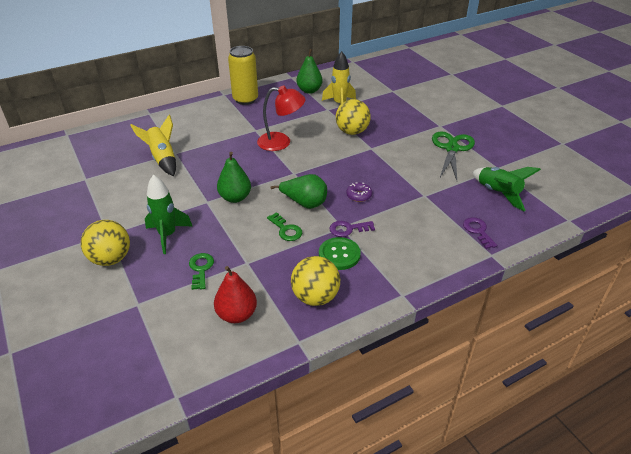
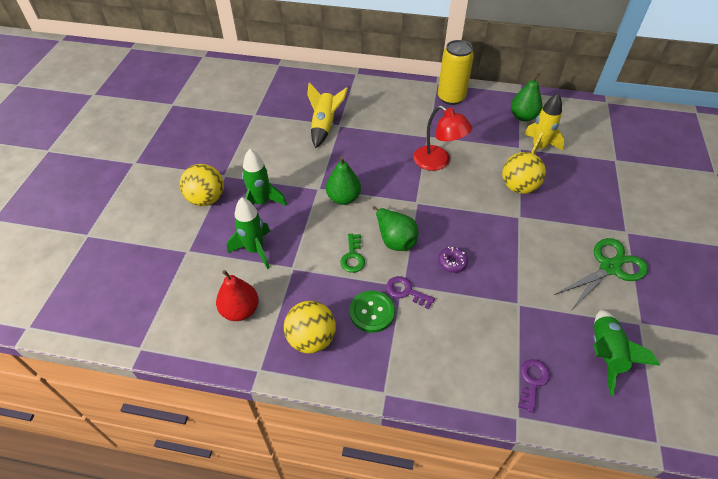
camera: 40 degrees right, 10 degrees up
green key [189,253,214,290] -> green rocket [227,197,270,269]

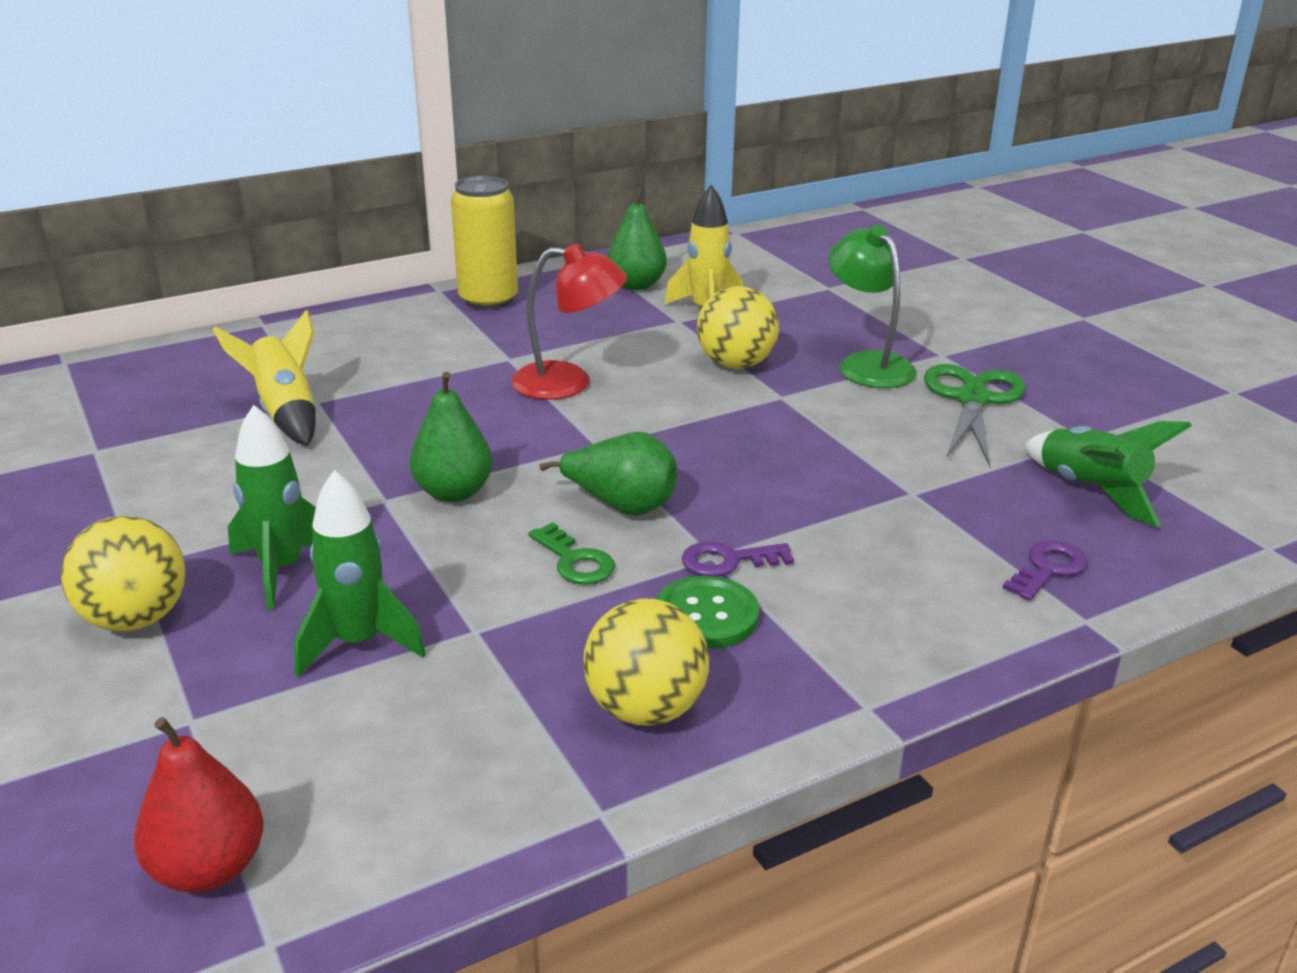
camera: 40 degrees left, 20 degrees down
red pear [216,270,259,321] -> red pear moved to [133,717,264,893]
purple donut [438,247,468,273] -> none
purple key [518,359,550,413] -> purple key turned 60 degrees clockwise [1003,540,1088,601]
none -> green lamp [829,225,917,388]

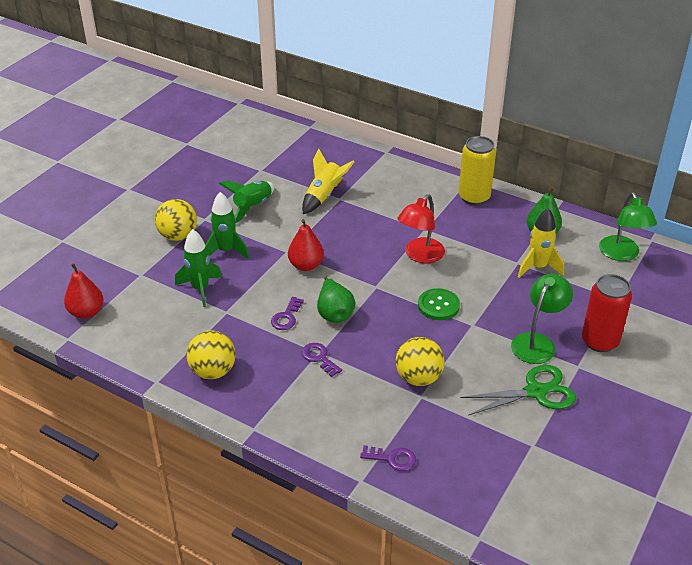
camera: 60 degrees right, 10 degrees up
green pear [410,372,493,502] -> red pear [288,219,324,271]
red lamp [511,244,627,400] -> red lamp turned 60 degrees clockwise [397,194,445,263]
green key [529,522,615,584] -> purple key [271,297,304,330]
green button [656,576,759,649] -> green button moved to [418,288,460,320]
yellow ball [697,286,779,369] -> yellow ball moved to [396,337,445,386]
green rocket [1024,421,1192,527] -> green rocket moved to [219,180,274,224]
none -> red can [582,274,632,352]
none -> green lamp [599,192,657,261]

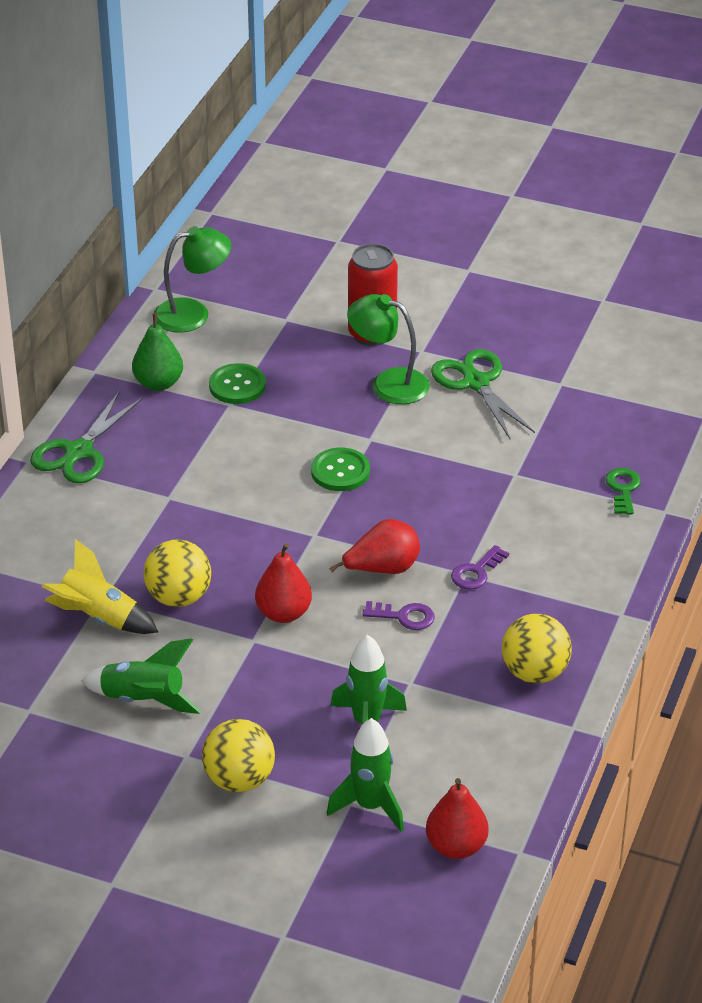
camera: 100 degrees left, 0 degrees up
green rocket [206,192,249,259] -> green rocket moved to [327,718,404,832]
green pear [317,277,355,323] -> red pear [329,519,420,574]
purple key [360,445,416,471] -> green key [606,468,641,515]
yellow ball [396,337,445,386] -> yellow ball moved to [143,539,211,607]
red lamp [397,194,445,263] -> none
yellow can [459,136,496,205] -> green scissors [30,390,143,483]
yellow rocket [518,208,564,278] -> green button [209,363,266,404]

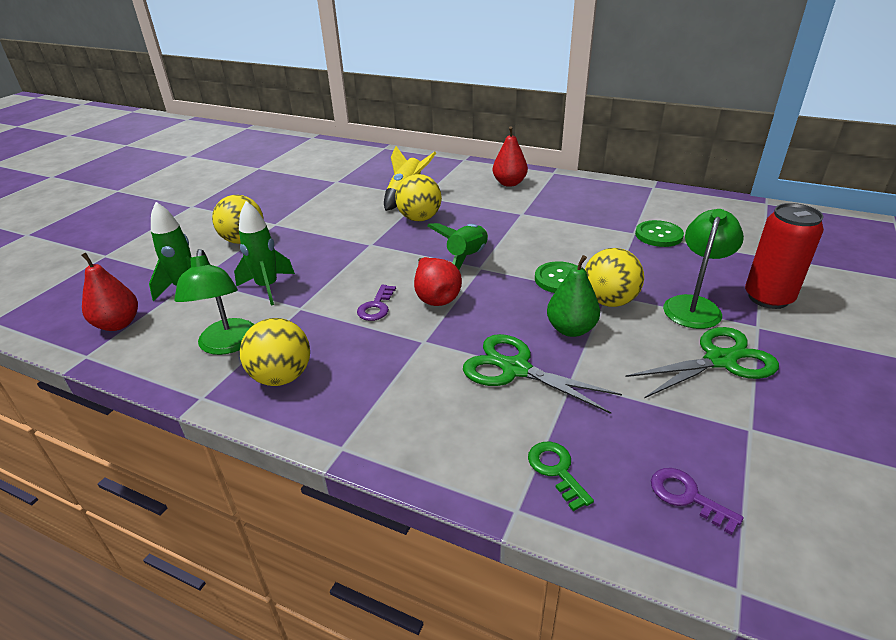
camera: 95 degrees right, 5 degrees down
green scissors [30,390,143,483] -> green scissors moved to [463,334,622,414]
green rocket [81,638,201,714] -> green rocket moved to [427,223,488,270]
green pear [132,313,183,391] -> green pear moved to [547,255,600,337]
green lamp [154,226,231,333] -> green lamp moved to [174,249,254,355]
red pear [255,543,312,623] -> red pear moved to [493,126,528,187]
purple key [451,545,509,590] -> purple key moved to [651,468,744,535]
green key [606,468,641,515] -> green key turned 120 degrees counterclockwise [528,442,594,511]
none -> yellow ball [585,248,644,307]

